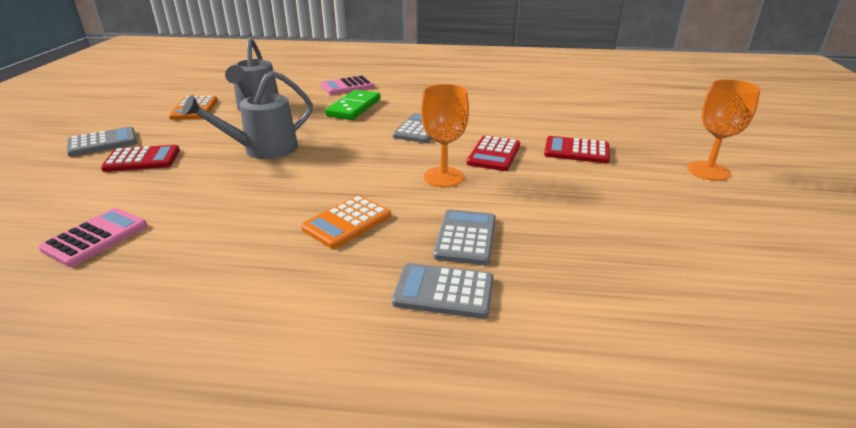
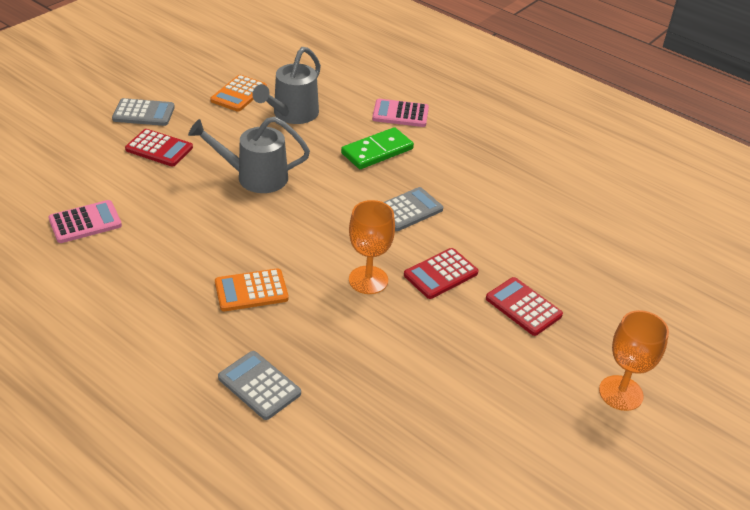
camera: 30 degrees right, 10 degrees up
grey calculator [433,209,496,265] -> none

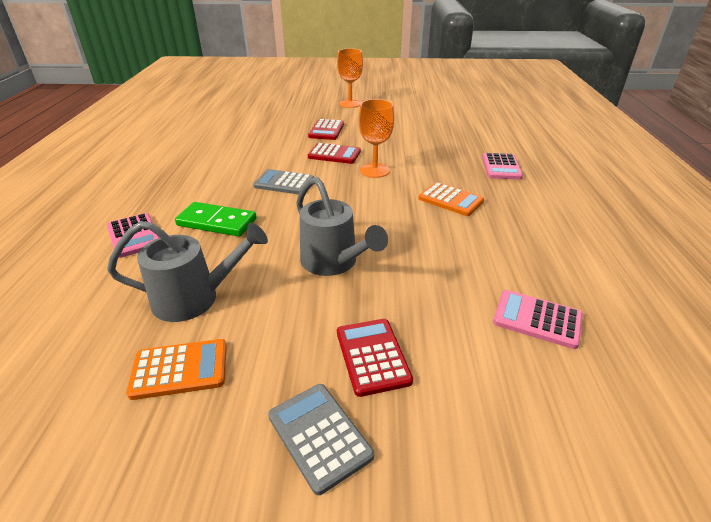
camera: 125 degrees left, 5 degrees down
grey calculator [218,351,301,420] -> pink calculator [482,153,523,180]

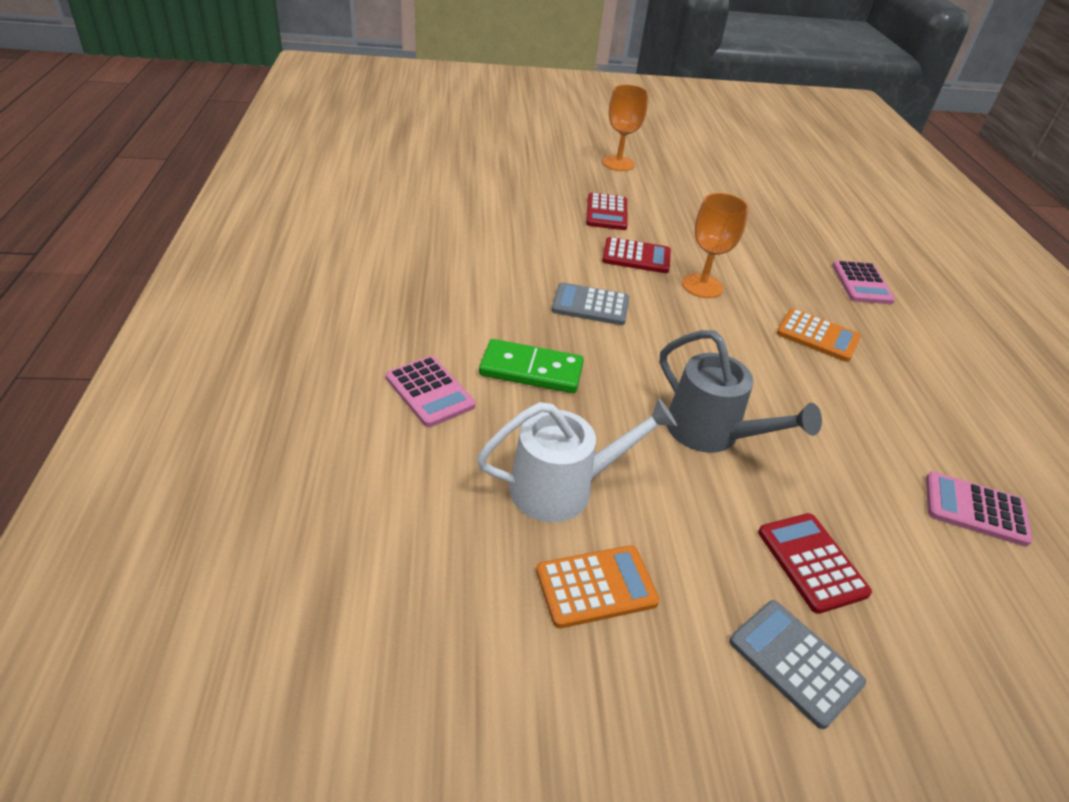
camera: 10 degrees left, 5 degrees up
grey watering can [107,221,268,322] -> white watering can [477,398,677,522]

